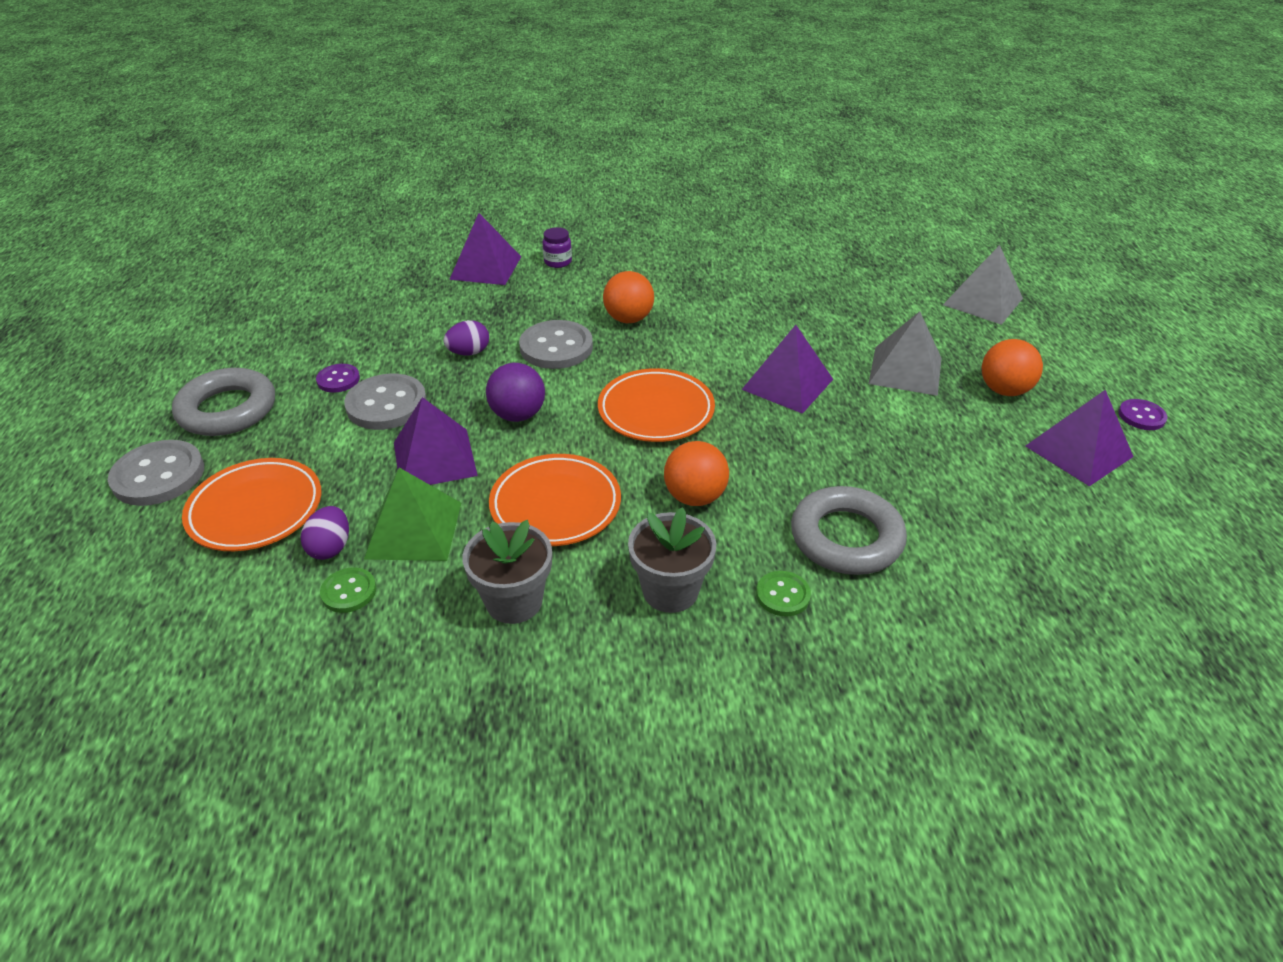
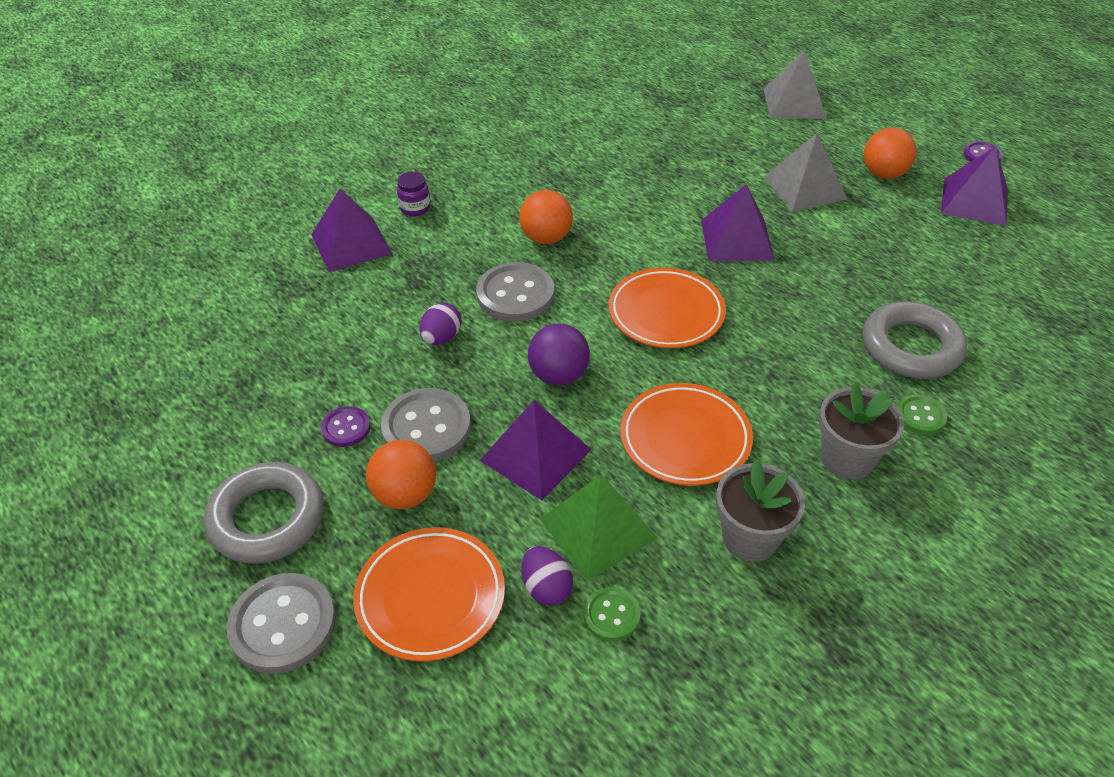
camera: 35 degrees left, 5 degrees up
orange ball [664,441,729,506] -> orange ball moved to [366,440,436,509]

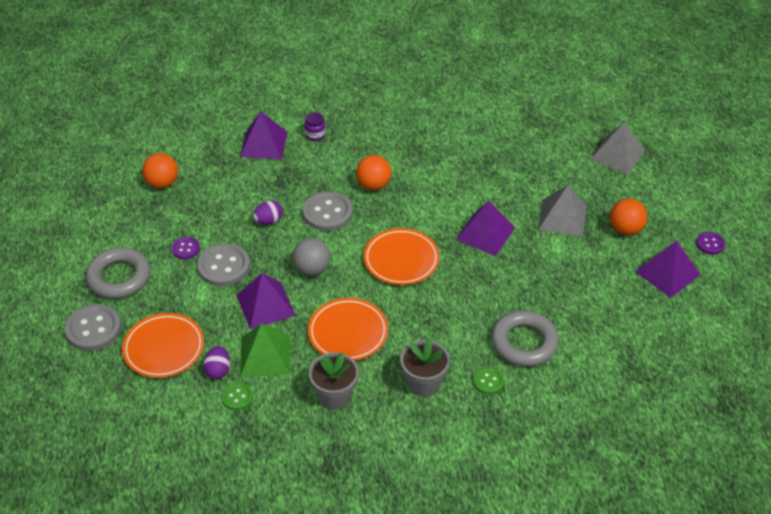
camera: 30 degrees right, 0 degrees up
orange ball [366,440,436,509] -> orange ball moved to [142,153,178,189]
purple ball [528,323,590,385] -> grey ball [292,238,330,276]

